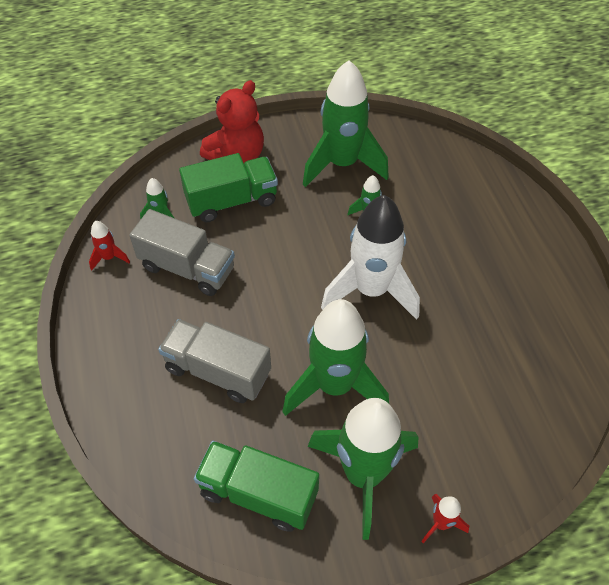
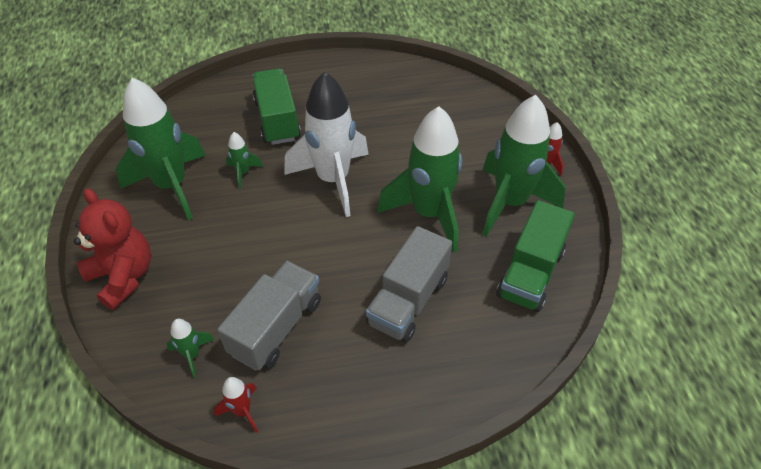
camera: 85 degrees left, 5 degrees down
green truck [179,153,278,222] -> green truck moved to [252,68,301,145]

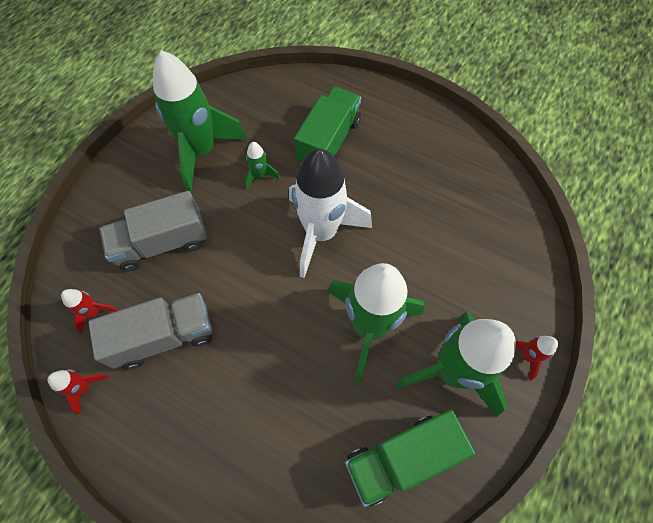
camera: 40 degrees right, 15 degrees up
red teddy bear [74,188,151,310] -> none
green rocket [167,319,214,378] -> red rocket [61,289,118,334]
grey truck [366,226,452,343] -> grey truck moved to [100,191,207,272]

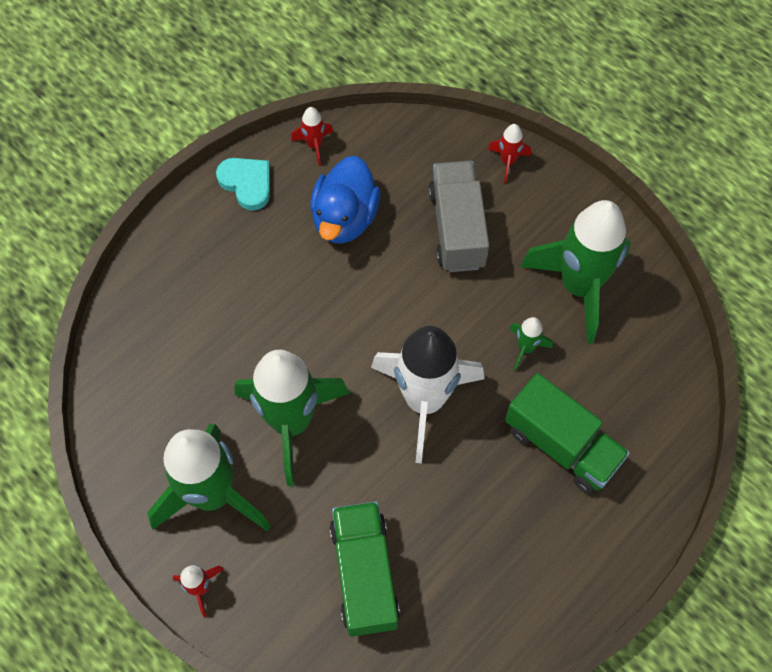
camera: 105 degrees right, 0 degrees up
red rocket [61,289,118,334] -> red rocket moved to [488,124,531,183]
grey truck [88,293,212,370] -> blue duck [310,156,380,243]
green truck [345,410,476,507] -> green truck moved to [329,501,400,637]
none -> turquoise heart [216,158,270,211]

